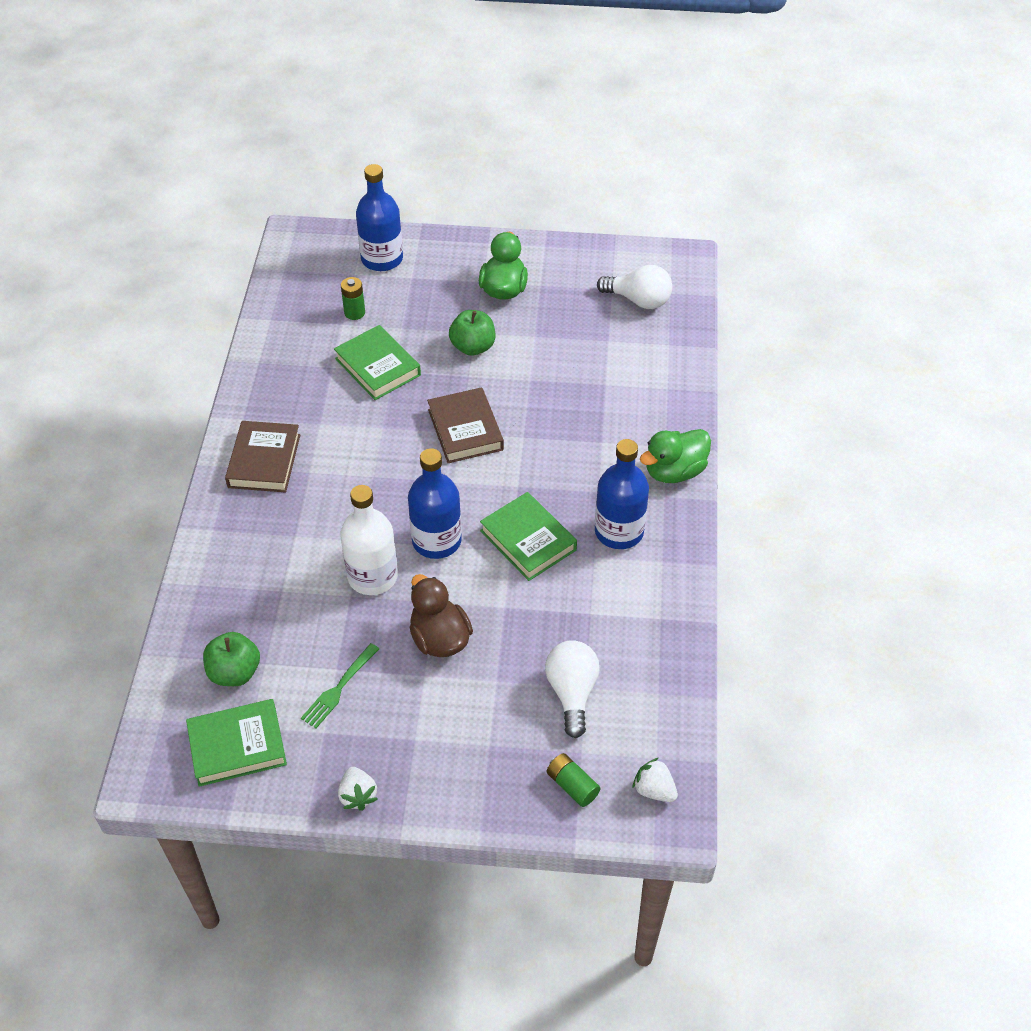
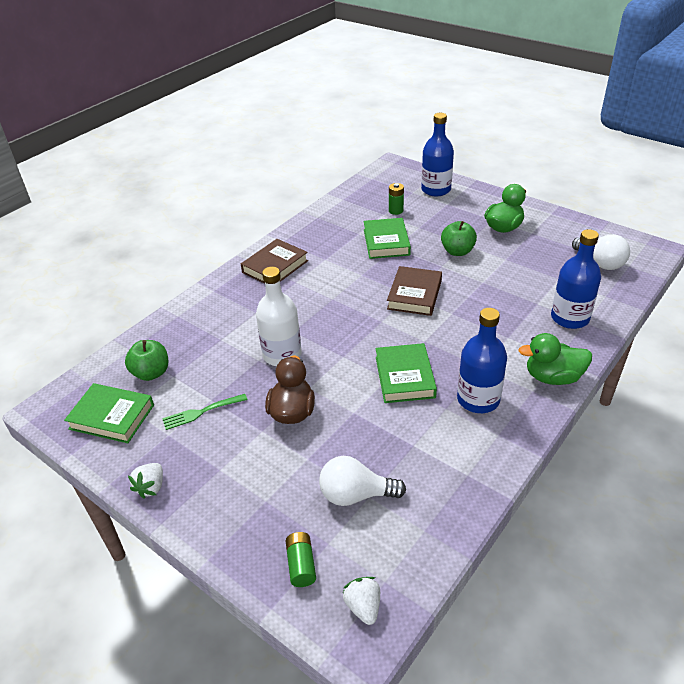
camera: 35 degrees right, 10 degrees down
blue bottle [408,448,462,559] -> blue bottle moved to [551,229,601,329]
white light bulb [545,640,600,738] -> white light bulb turned 120 degrees counterclockwise [319,456,406,506]

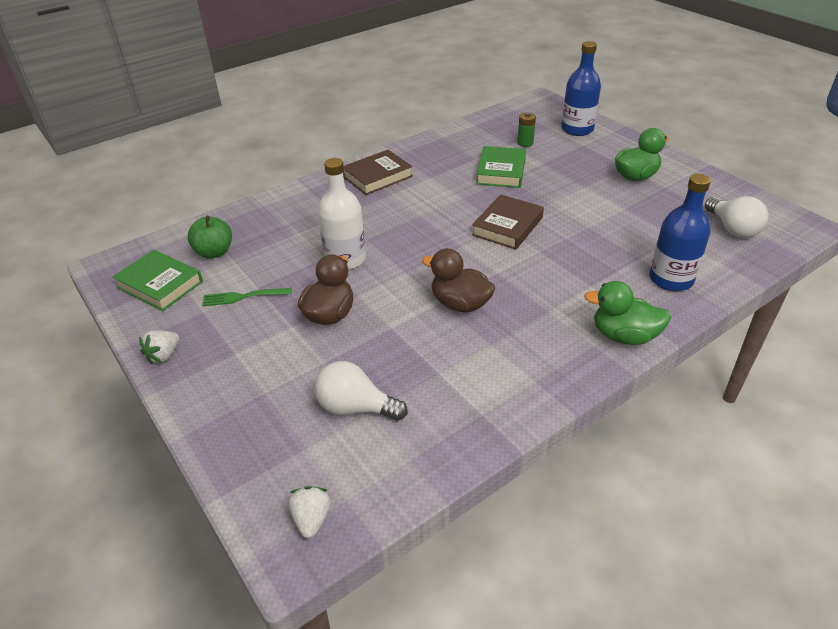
camera: 15 degrees right, 0 degrees up
green battery [286,532,316,587] -> none
green book [376,343,437,403] -> brown duck [422,248,496,313]
green apple [441,221,477,256] -> none
blue bottle [457,308,507,413] -> none

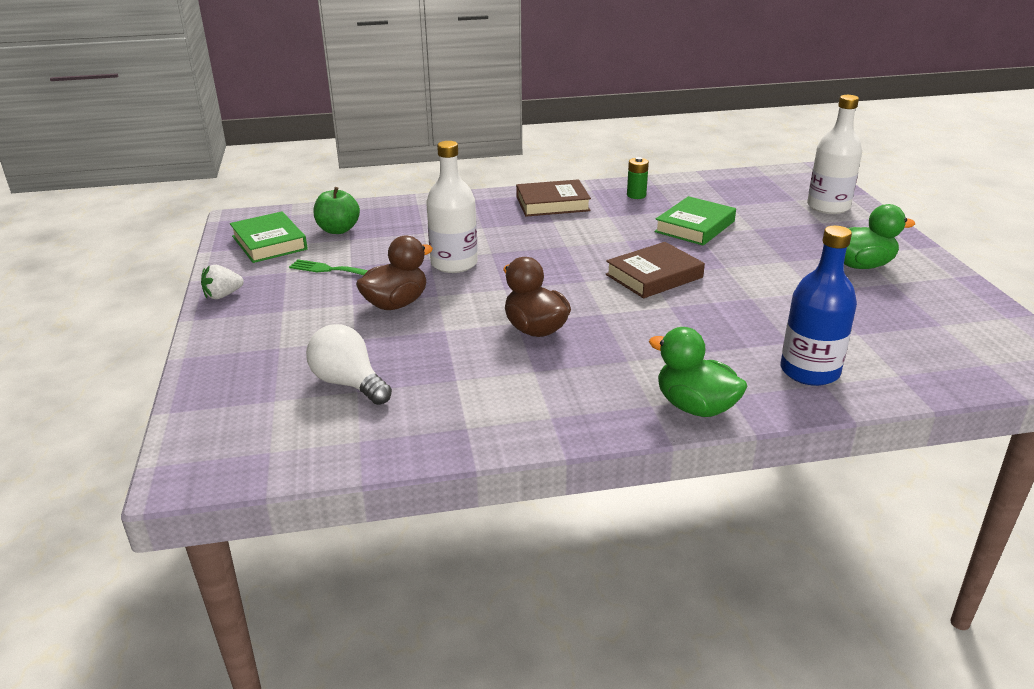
camera: 25 degrees right, 10 degrees down
white strawberry [288,486,331,538] -> none
green battery [517,112,536,147] -> green battery moved to [627,157,649,199]
blue bottle [561,41,601,136] -> white bottle [807,95,862,214]
white light bulb [705,196,769,238] -> none

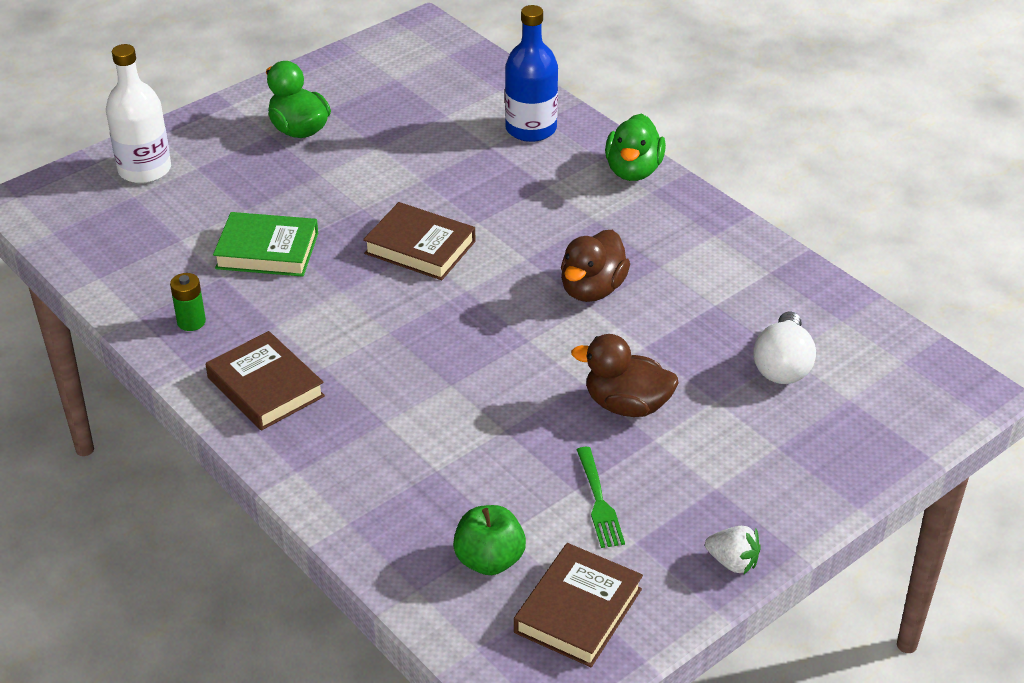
camera: 120 degrees left, 10 degrees up
green book [230,211,308,263] -> brown book [514,543,643,667]
white bottle [426,141,478,273] -> none

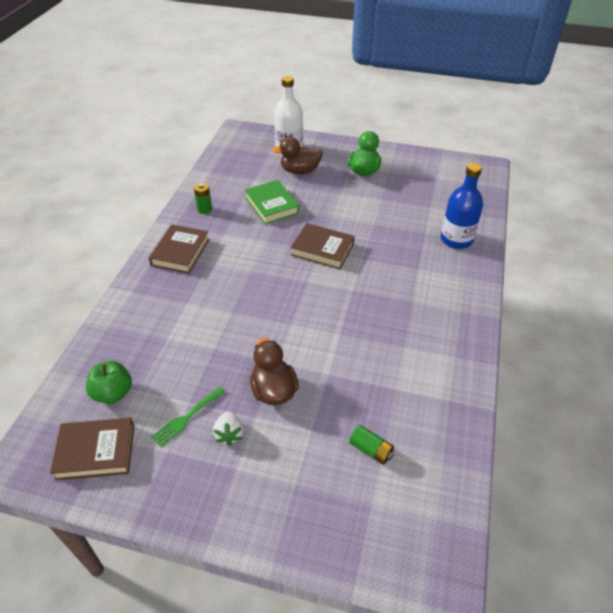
camera: 55 degrees right, 5 degrees up
brown book [363,202,475,280] -> brown book turned 60 degrees counterclockwise [291,223,355,269]
brown duck [561,230,630,302] -> brown duck moved to [272,137,323,174]
green duck [605,114,666,181] -> none
white strawberry [705,526,761,575] -> white strawberry moved to [213,411,244,446]
white light bulb [753,312,816,384] -> green battery [349,425,394,465]

